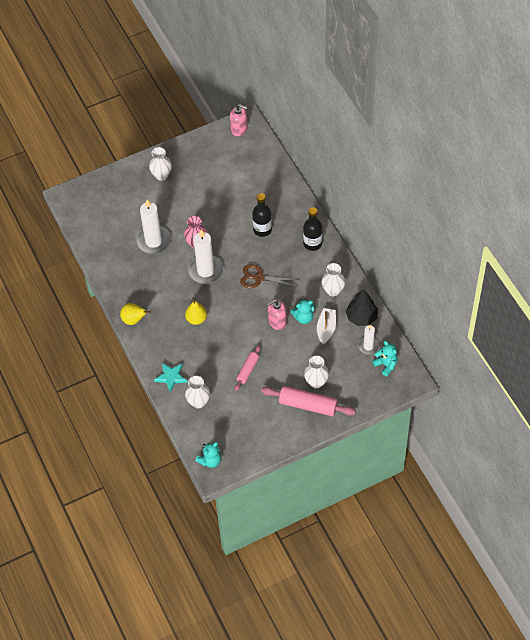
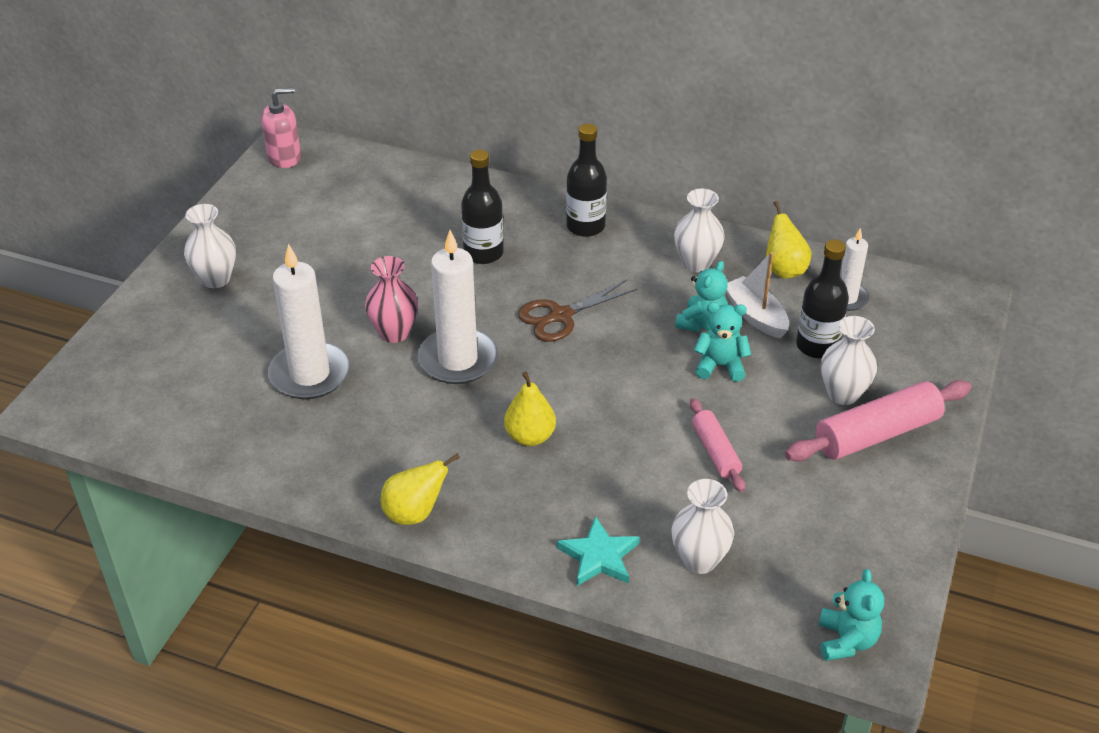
camera: 45 degrees left, 15 degrees down
pink soap dispenser [267,299,287,330] -> none
black tree [346,289,378,326] -> yellow pear [766,201,812,278]
turquoise teddy bear [372,341,398,376] -> turquoise teddy bear moved to [694,302,751,382]
none -> black bottle [796,239,849,359]

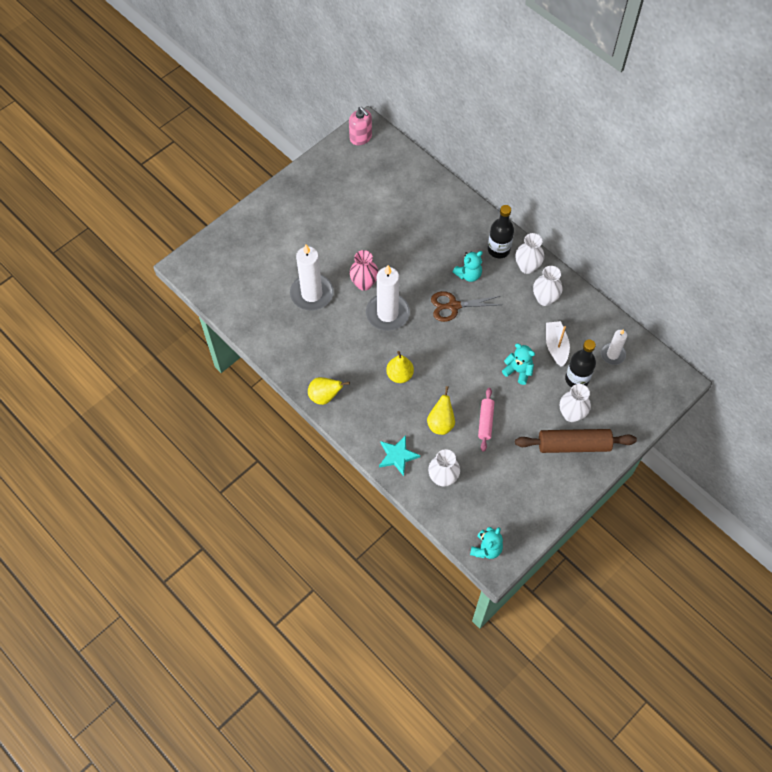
camera: 25 degrees right, 20 degrees up
white vase [184,204,236,288] -> white vase moved to [516,233,544,274]
pink soap dispenser [261,87,301,168] -> pink soap dispenser turned 45 degrees clockwise [349,106,372,145]
black bottle [461,150,503,264] -> none
turquoise teddy bear [675,261,728,332] -> turquoise teddy bear moved to [453,251,483,282]
yellow pear [766,201,812,278] -> yellow pear moved to [427,386,455,435]
pink rolling pin [785,380,972,461] -> brown rolling pin [515,429,637,453]

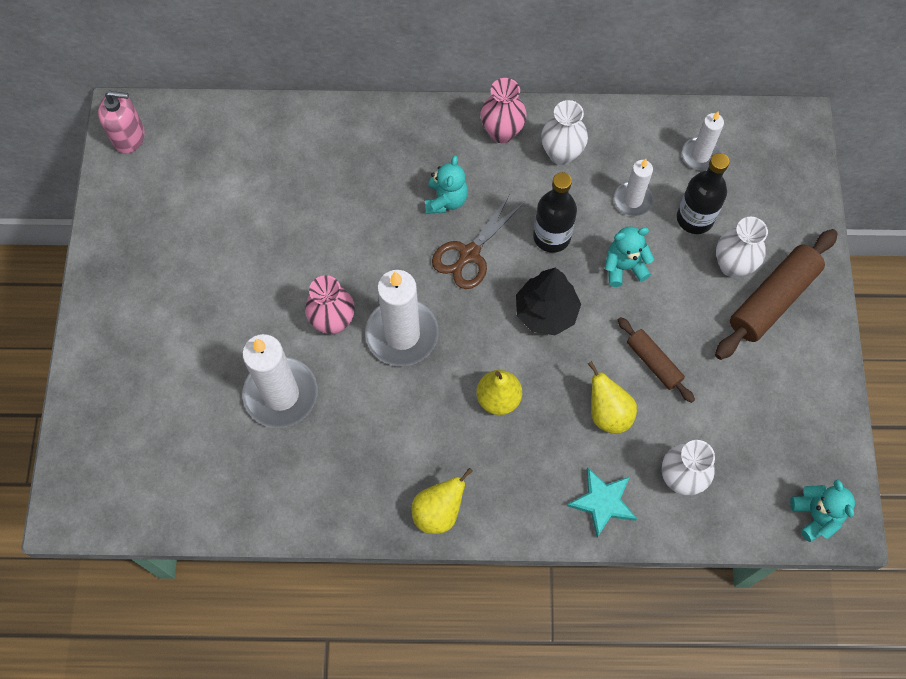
camera: 45 degrees left, 5 degrees up
pink rolling pin [478,388,494,452] -> brown rolling pin [618,317,695,403]
black bottle [488,205,514,258] -> black bottle moved to [533,172,577,253]
white vase [516,233,544,274] -> pink vase [480,78,527,143]
white boat [546,321,570,367] -> white candle [614,159,654,216]
none -> black tree [516,267,581,335]

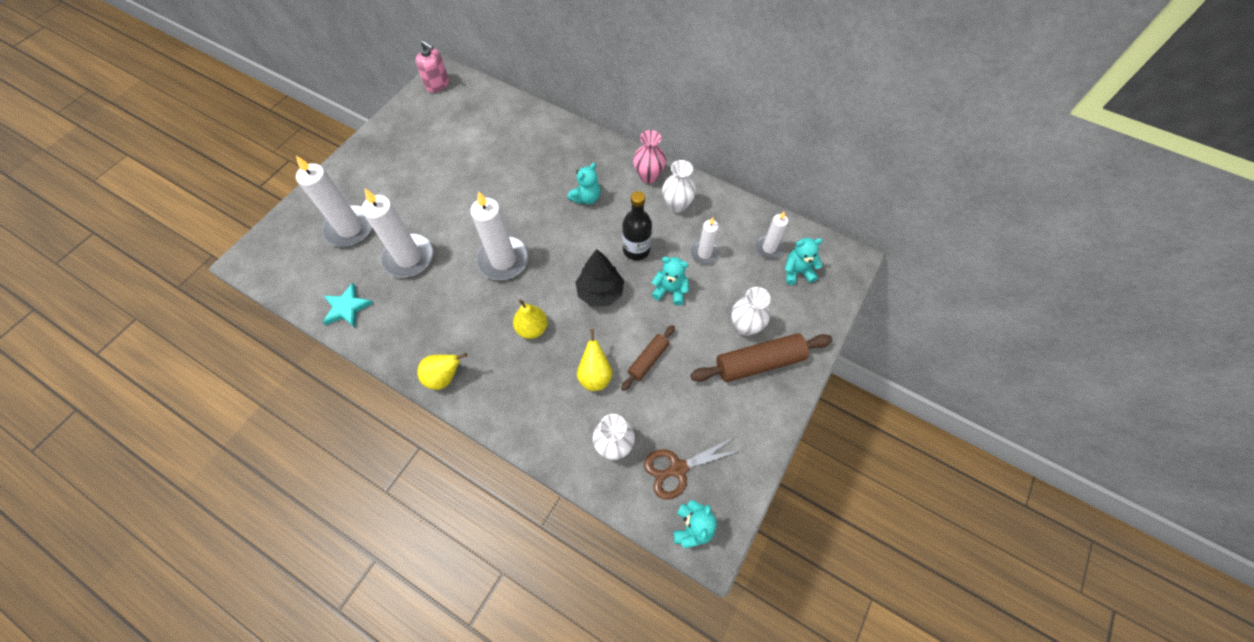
camera: 30 degrees right, 5 degrees down
pink vase [305,275,355,334] -> none
brown scissors [432,195,524,289] -> brown scissors moved to [644,437,742,499]
turquoise star [567,468,637,537] -> turquoise star moved to [322,283,373,327]
brown rolling pin [618,317,695,403] -> brown rolling pin turned 45 degrees clockwise [621,325,675,391]
black bottle [677,153,729,234] -> none
none -> white candle [296,156,372,247]
none -> turquoise teddy bear [785,238,823,285]

